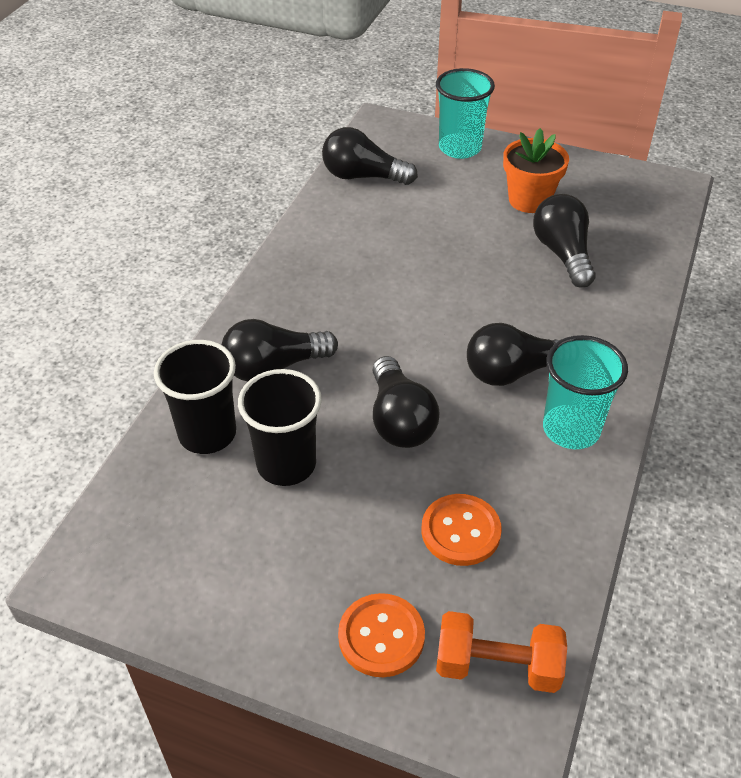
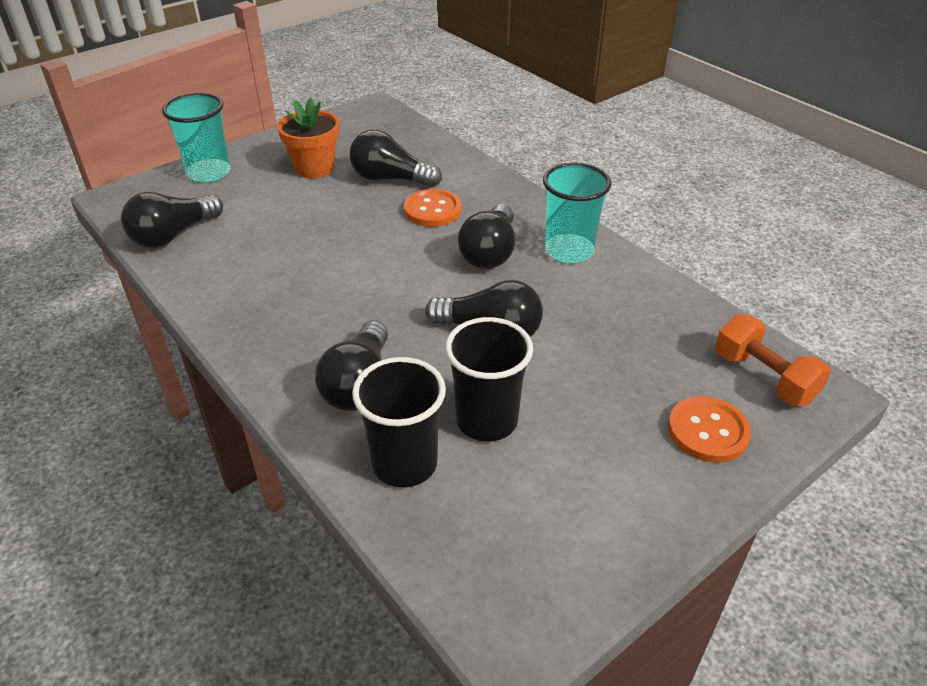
camera: 60 degrees left, 5 degrees down
orange button [422,494,502,566] -> orange button moved to [404,189,462,227]
orange dumbbell [436,611,567,693] -> orange dumbbell turned 75 degrees counterclockwise [715,314,831,406]

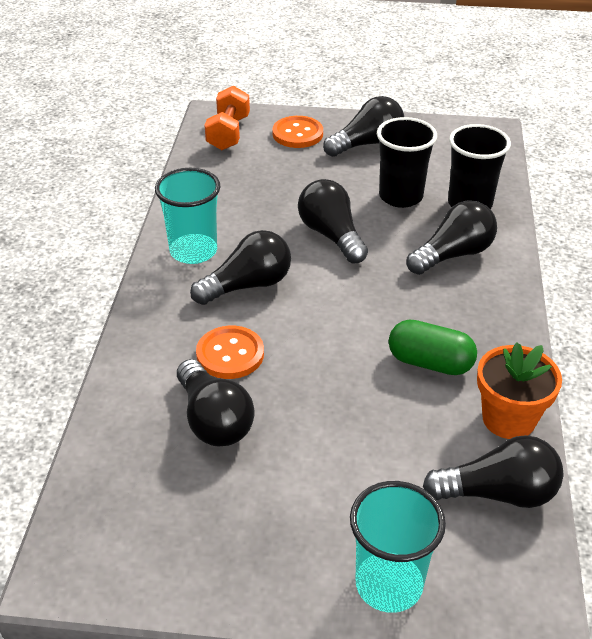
camera: 135 degrees left, 0 degrees up
orange flower pot [277,98,339,178] -> orange flower pot moved to [477,343,562,439]
none -> black light bulb [323,96,404,157]
none -> green capsule [388,319,477,375]

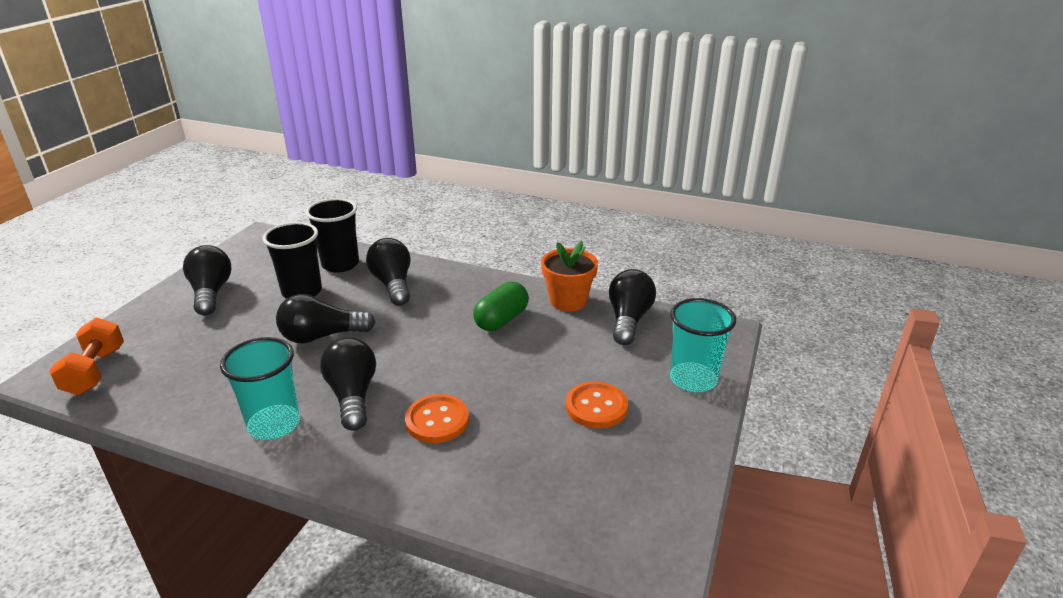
camera: 75 degrees left, 10 degrees down
black light bulb [177,359,254,447] -> none
orange dumbbell [205,86,250,150] -> orange dumbbell turned 60 degrees clockwise [49,318,124,395]
orange button [272,116,323,148] -> orange button moved to [566,381,628,428]

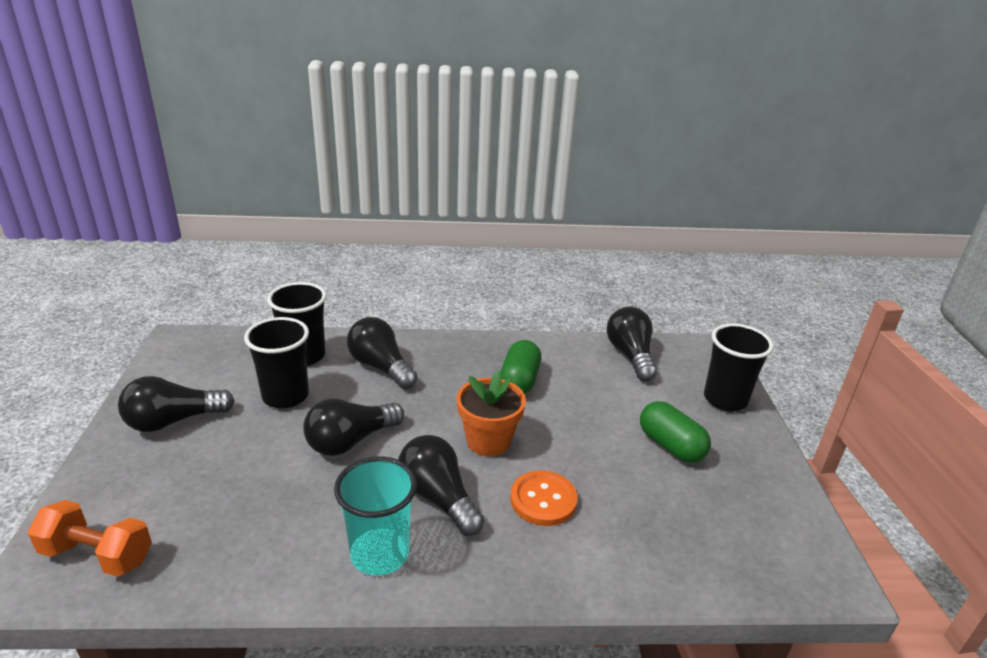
camera: 25 degrees left, 0 degrees up
orange dumbbell [49,318,124,395] -> orange dumbbell turned 45 degrees counterclockwise [28,500,152,577]
black light bulb [183,245,231,315] -> black light bulb turned 75 degrees counterclockwise [118,376,235,432]
orange flower pot [541,241,598,311] -> orange flower pot moved to [457,370,526,456]
orange button [566,381,628,428] -> green capsule [640,401,711,463]
turquoise cup [670,298,736,392] -> black cup [704,323,774,411]

